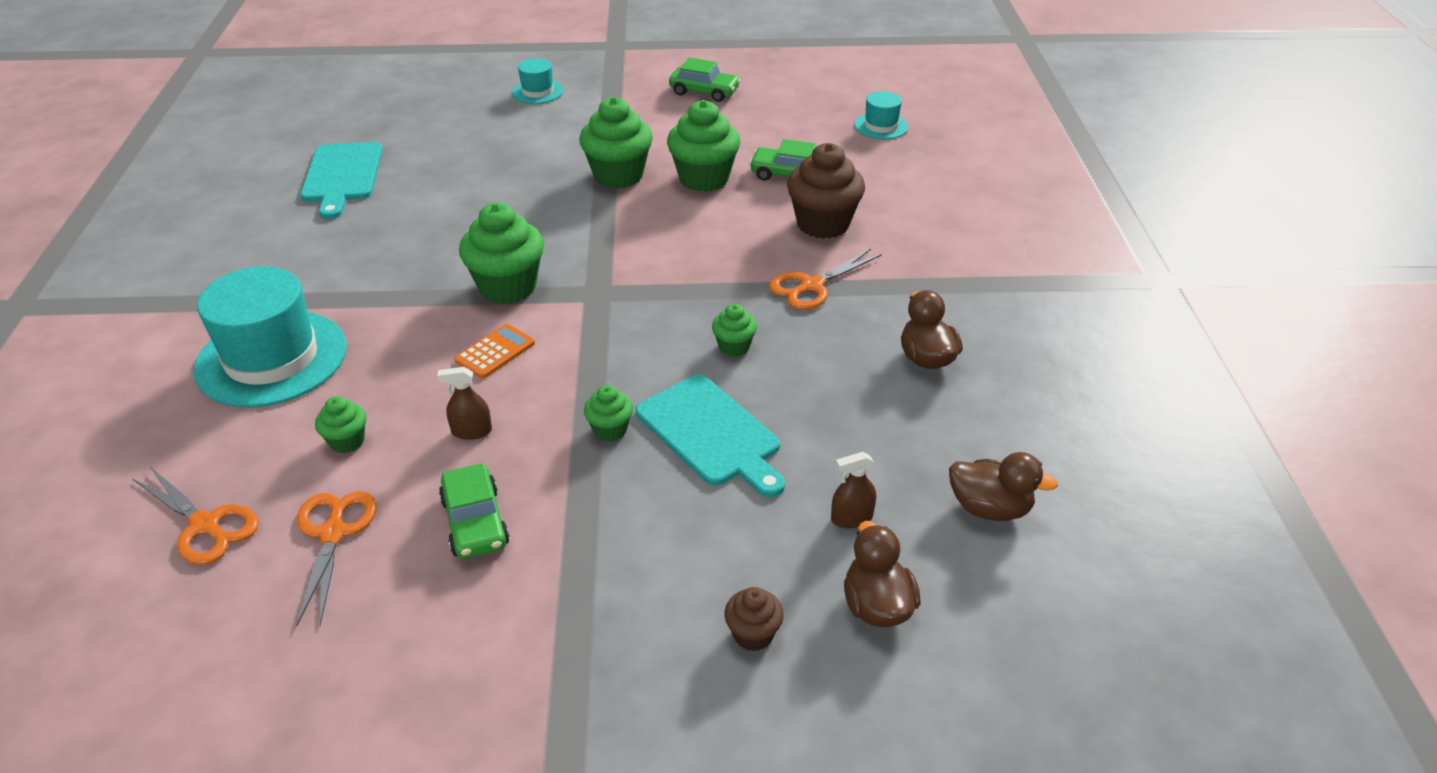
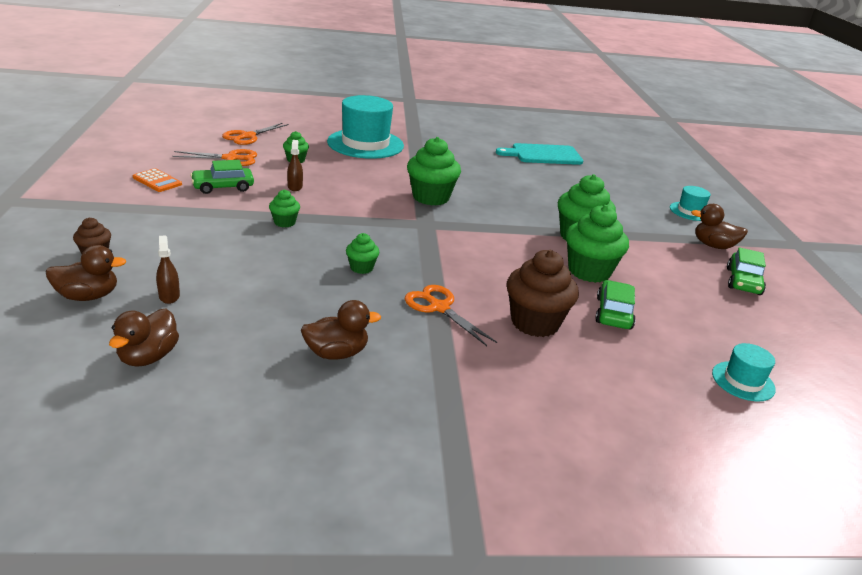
camera: 85 degrees right, 10 degrees down
orange calculator [455,324,535,379] -> orange calculator moved to [133,168,182,192]
turquoise cutting board [636,375,785,497] -> none
none -> brown duck [691,204,748,249]

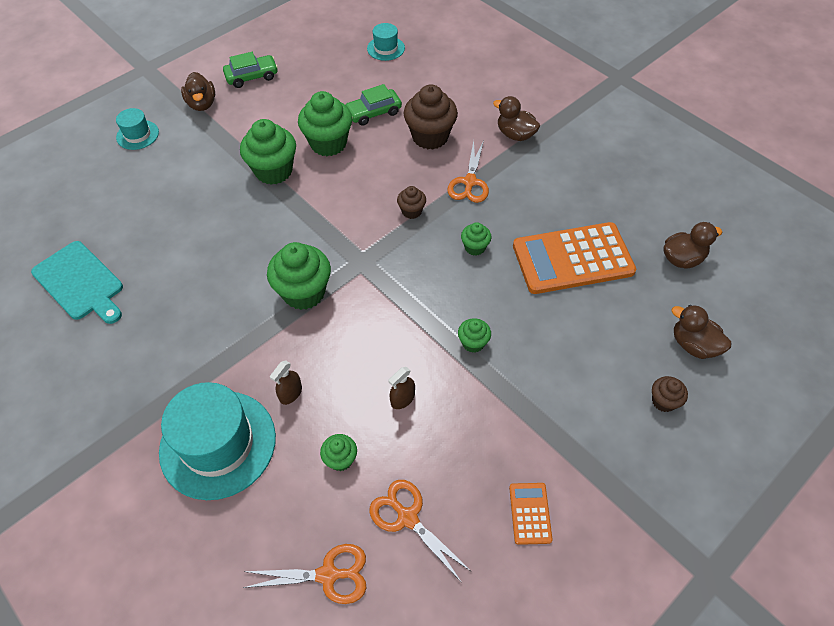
camera: 125 degrees left, 25 degrees up
brown spray bottle [156,235,180,304] -> brown spray bottle moved to [270,360,302,405]
green car [190,160,254,194] -> none
brown duck [301,300,381,359] -> brown duck moved to [493,96,540,141]
none -> brown cupcake [397,186,426,219]
none -> orange calculator [513,222,636,294]

